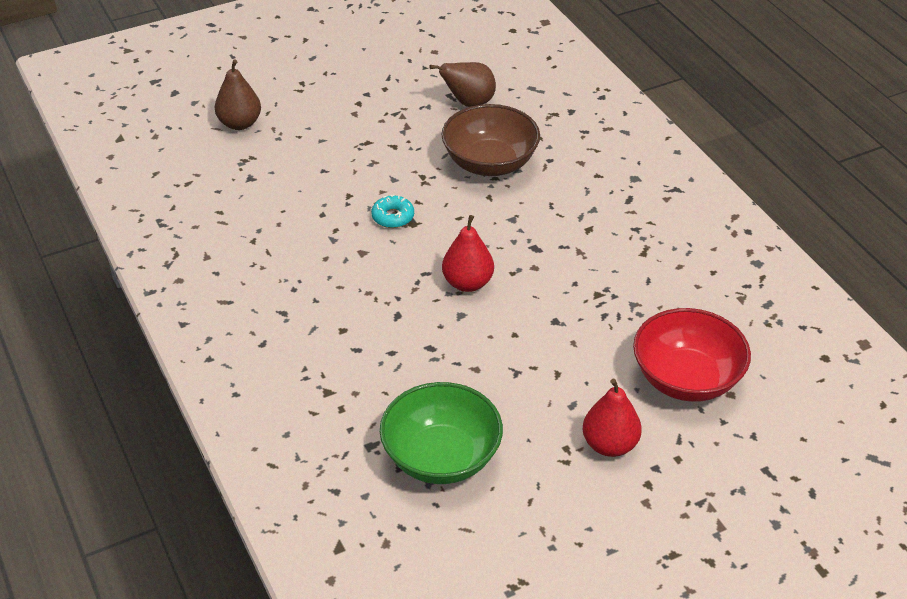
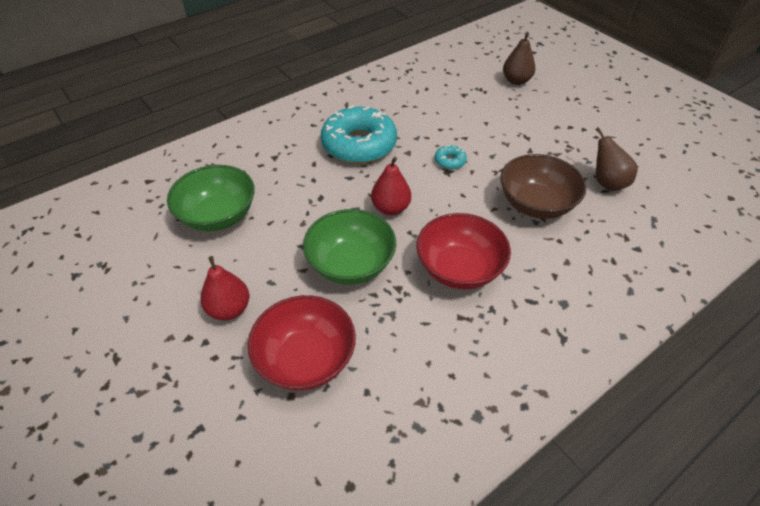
camera: 80 degrees right, 5 degrees up
none -> green bowl [303,209,396,285]
none -> turquoise donut [321,105,397,164]
none -> red bowl [417,213,511,289]

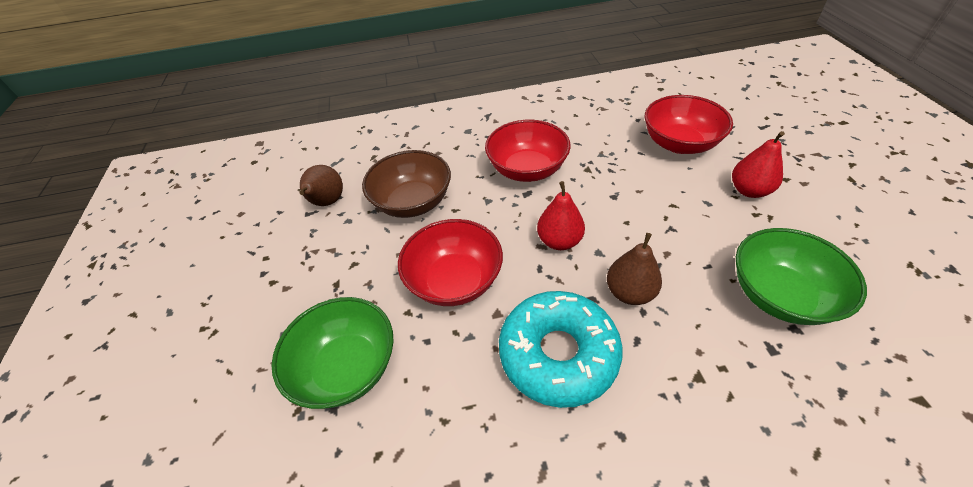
camera: 150 degrees left, 0 degrees up
green bowl [303,209,396,285] -> green bowl moved to [272,297,394,409]
turquoise donut [435,145,467,170] -> red bowl [398,219,503,306]
brown pear [503,32,535,85] -> brown pear moved to [607,233,662,305]

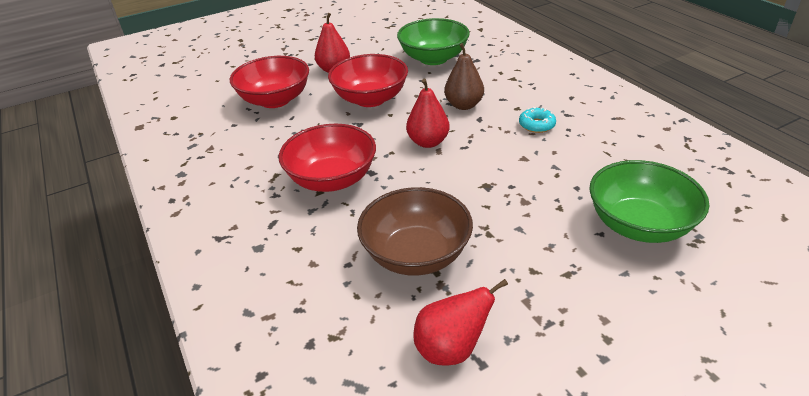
camera: 110 degrees left, 10 degrees down
brown pear [299,165,343,206] -> red pear [413,279,508,366]
red bowl [398,219,503,306] -> red bowl moved to [328,54,408,107]
turquoise donut [499,291,623,408] -> turquoise donut [519,107,556,133], size x0.41

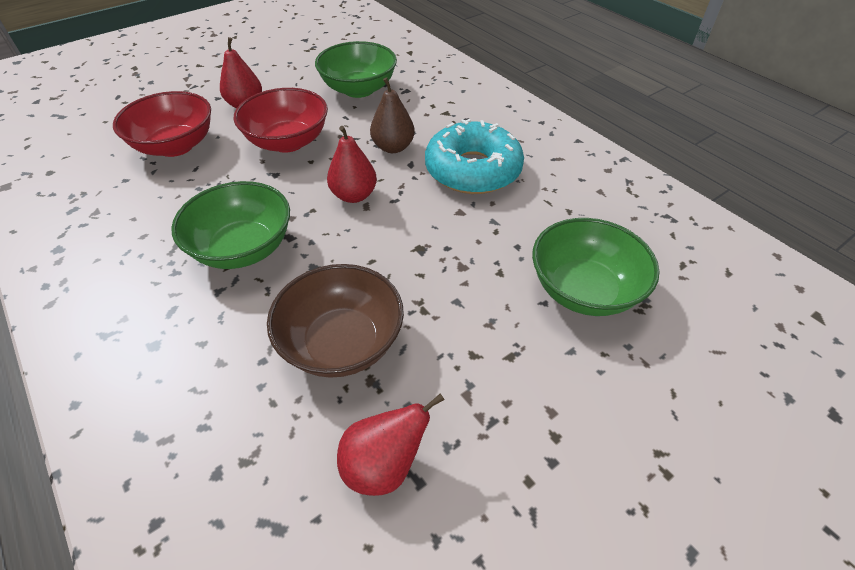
camera: 10 degrees left, 10 degrees up
red bowl [279,124,376,192] -> green bowl [171,181,290,269]
turquoise donut [519,107,556,133] -> turquoise donut [425,119,524,194], size x2.44

